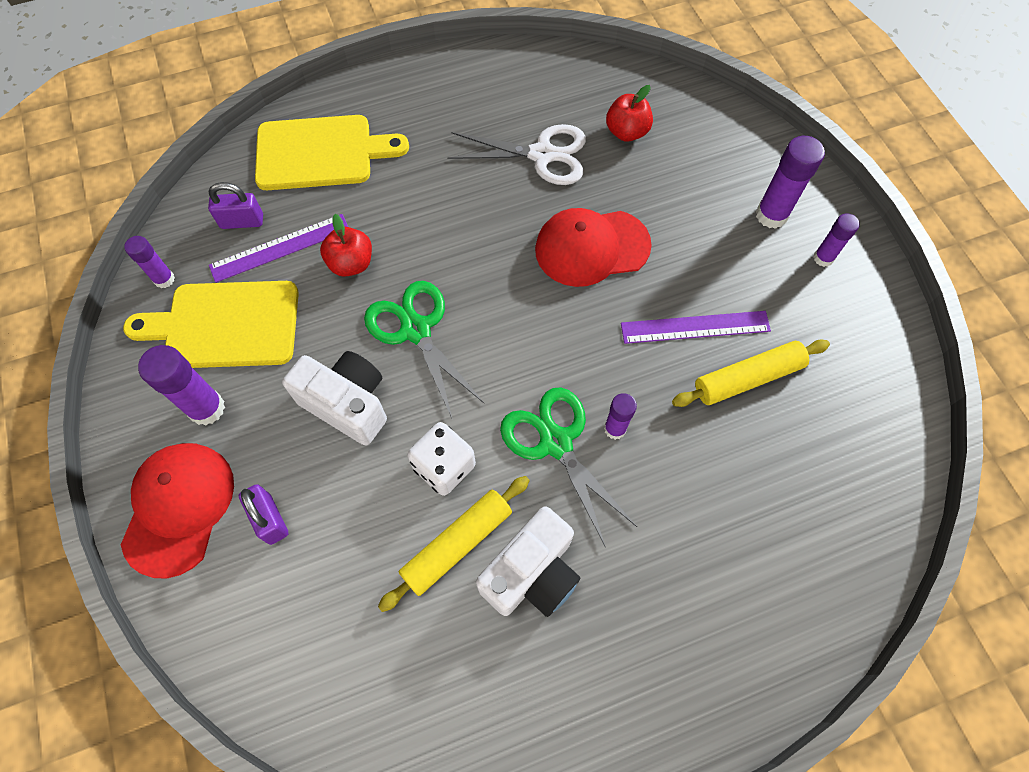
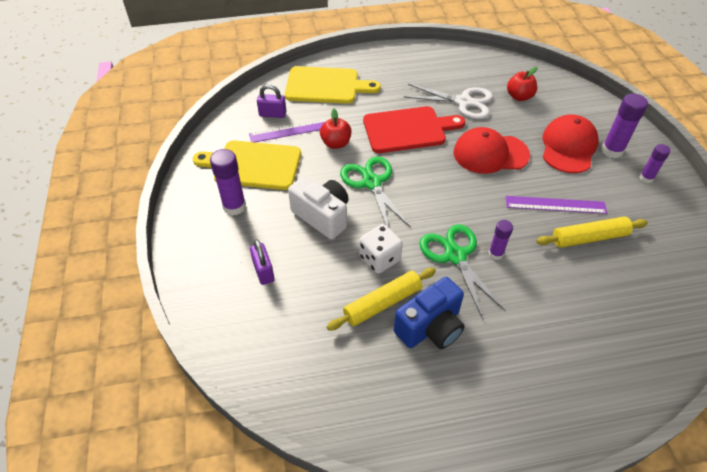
camera: 10 degrees right, 15 degrees down
red cap [121,443,234,578] -> red cap moved to [543,114,599,173]
purple glue stick [124,236,175,288] -> none
white camera [476,507,580,617] -> blue camera [394,277,465,349]
none -> red cutting board [363,106,465,153]

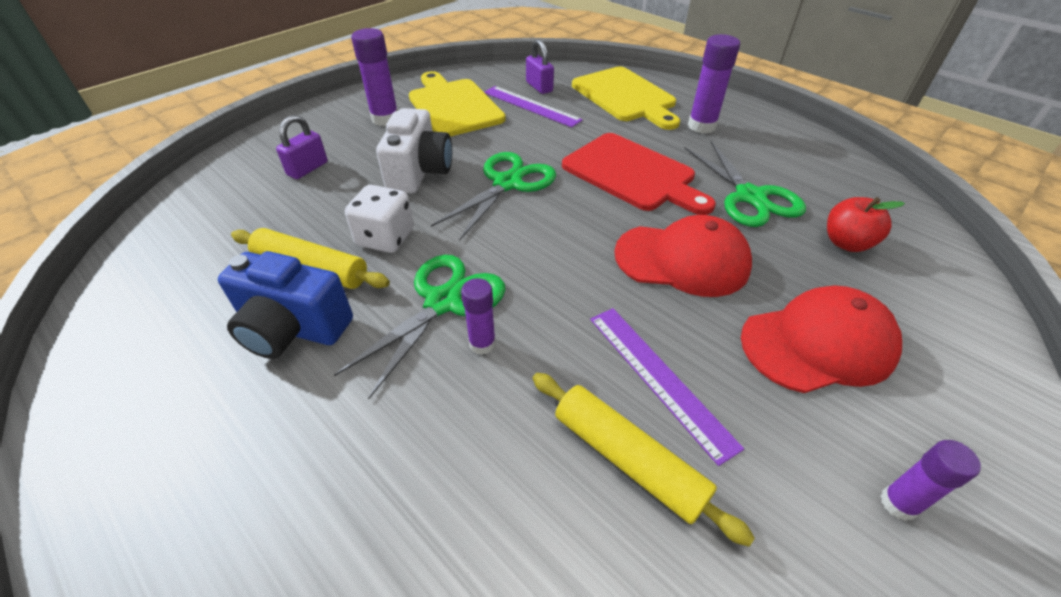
camera: 55 degrees right, 5 degrees down
red apple [320,109,352,149] -> none
white scissors [404,84,493,119] -> green scissors [684,141,806,227]
red cap [454,127,530,174] -> red cap turned 135 degrees clockwise [614,215,752,297]
purple glue stick [601,94,648,158] -> purple glue stick moved to [688,34,740,133]

